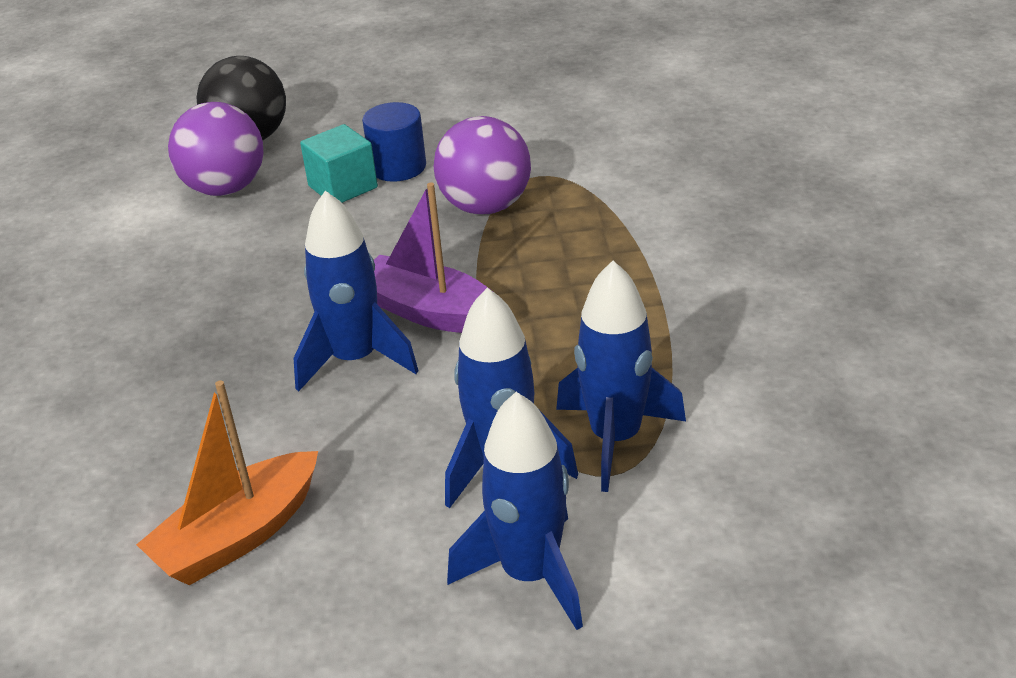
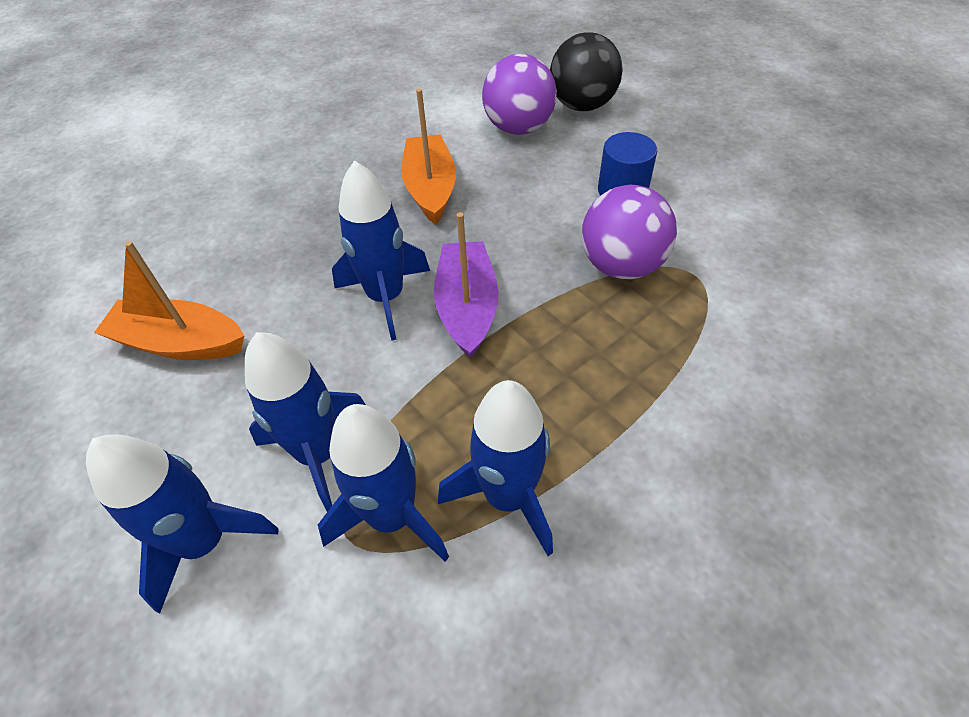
camera: 55 degrees right, 15 degrees up
turquoise cube [300,124,378,203] -> none
none -> orange boat [401,89,456,224]
none -> blue rocket [438,380,553,556]

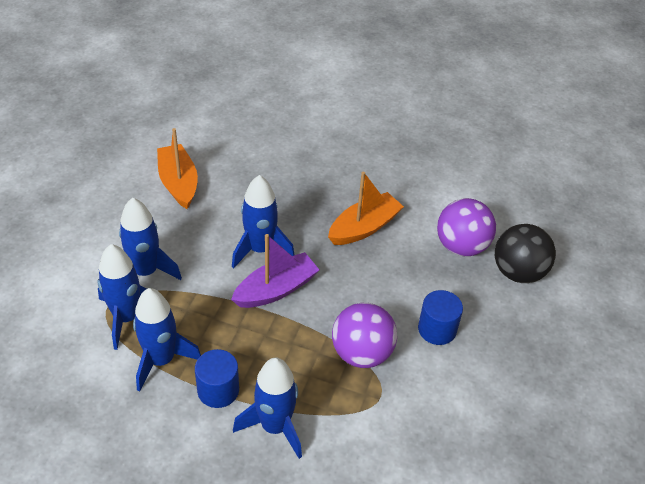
camera: 55 degrees right, 5 degrees down
blue rocket [86,434,279,613] -> blue rocket moved to [233,358,302,459]
none -> blue cylinder [195,349,239,408]

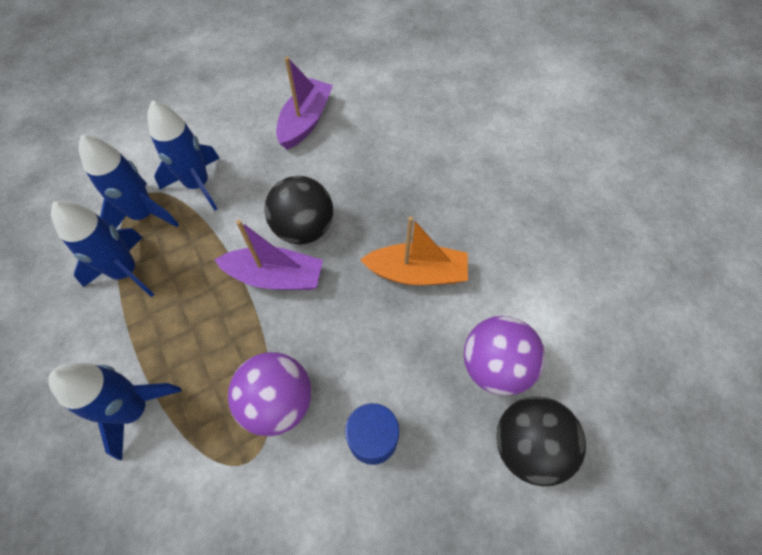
camera: 45 degrees right, 15 degrees up
orange boat [157,128,198,209] -> purple boat [276,57,333,150]
blue cylinder [195,349,239,408] -> none
blue rocket [232,175,295,268] -> black ball [264,176,333,244]

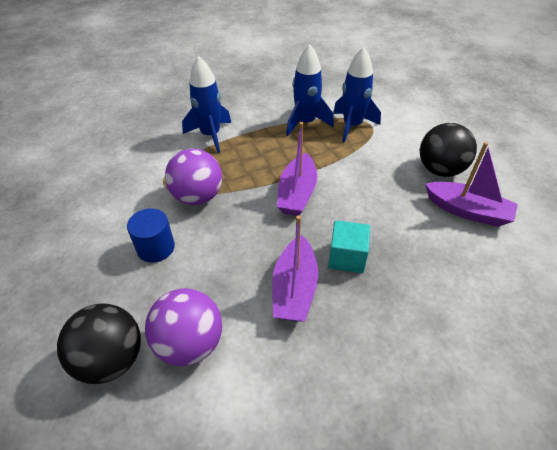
camera: 95 degrees right, 15 degrees down
blue rocket [148,100,219,211] -> none
black ball [264,176,333,244] -> black ball moved to [420,123,477,177]
orange boat [360,216,468,285] -> purple boat [272,215,318,322]
none -> turquoise cube [328,220,370,273]

